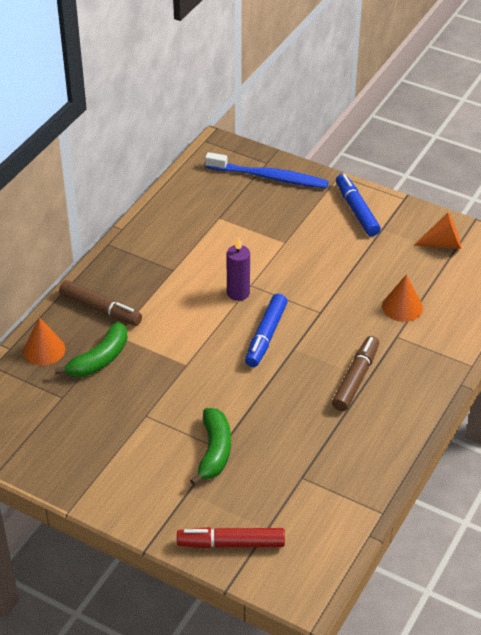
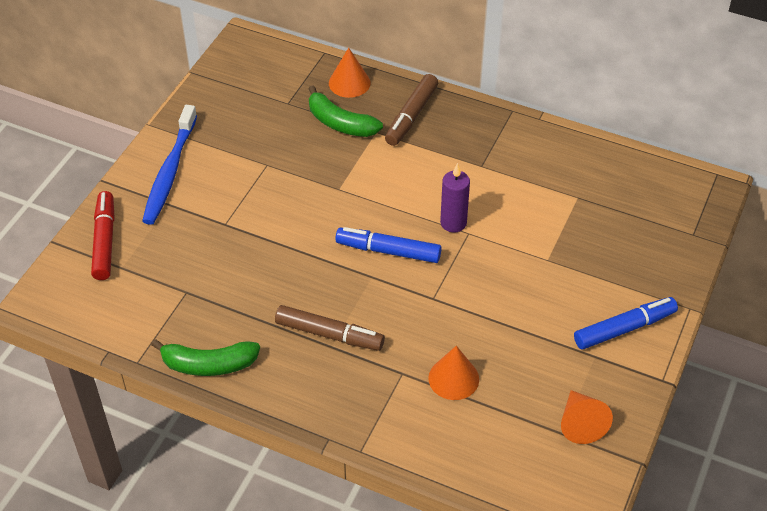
camera: 85 degrees right, 5 degrees up
green banana [190,408,231,485] -> green banana moved to [151,339,260,376]
blue toothbrush [205,152,329,188] -> blue toothbrush moved to [142,105,197,225]

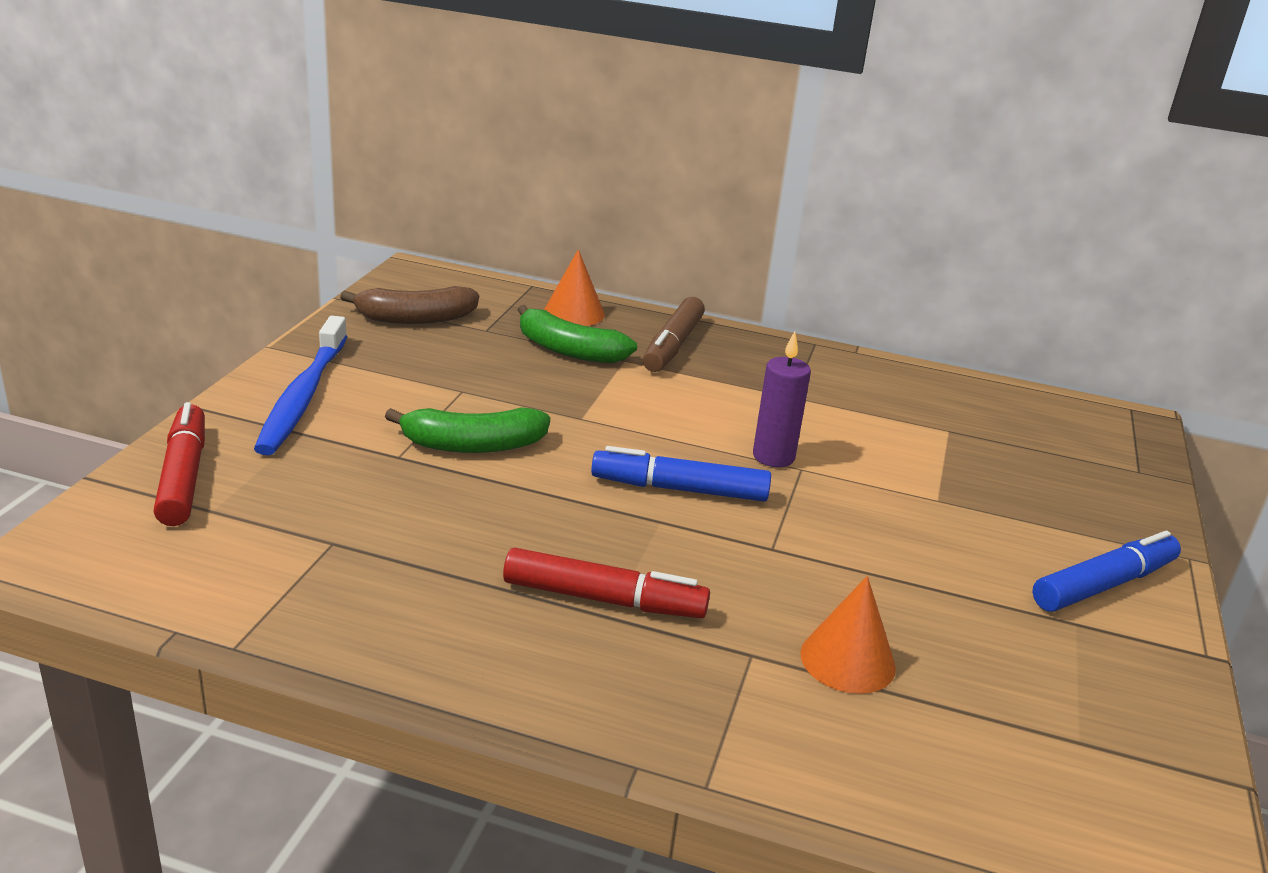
camera: 10 degrees left, 20 degrees down
green banana [151,339,260,376] -> green banana moved to [385,407,550,453]
brown marker [275,305,385,351] -> red marker [503,548,710,618]
orange cone [561,390,613,444] -> none
none -> brown banana [340,286,479,324]

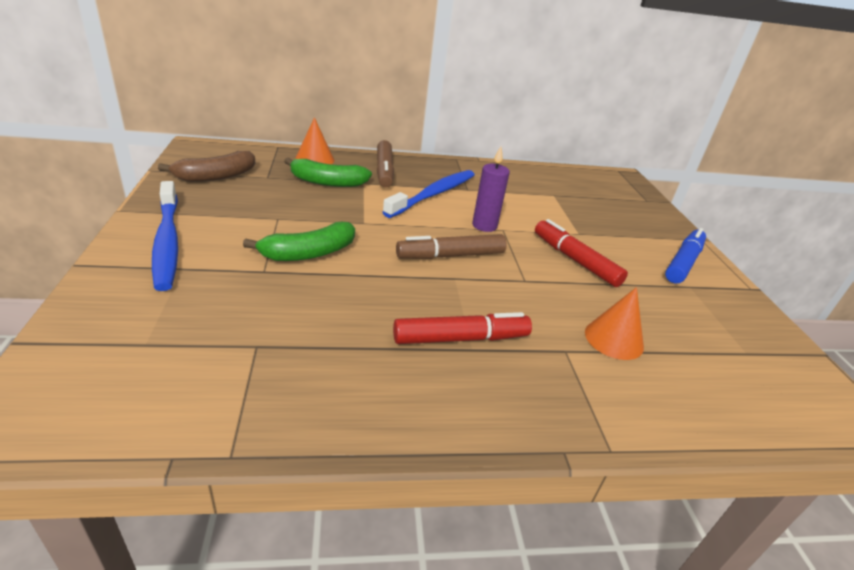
camera: 25 degrees left, 5 degrees up
red marker [154,402,205,526] -> red marker moved to [535,219,628,287]
blue marker [591,446,771,502] -> brown marker [396,234,507,259]
none -> blue toothbrush [383,170,475,218]

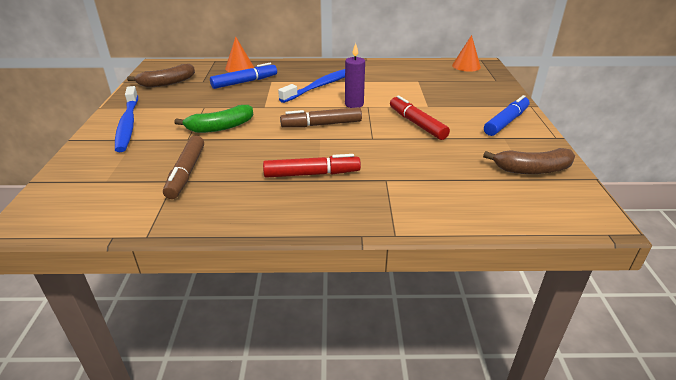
camera: 10 degrees right, 0 degrees up
green banana [284,158,372,187] -> blue marker [210,63,277,89]
brown marker [377,140,394,188] -> brown marker moved to [163,135,204,199]
orange cone [585,287,644,360] -> orange cone moved to [452,35,481,72]
none -> brown banana [483,148,575,174]

